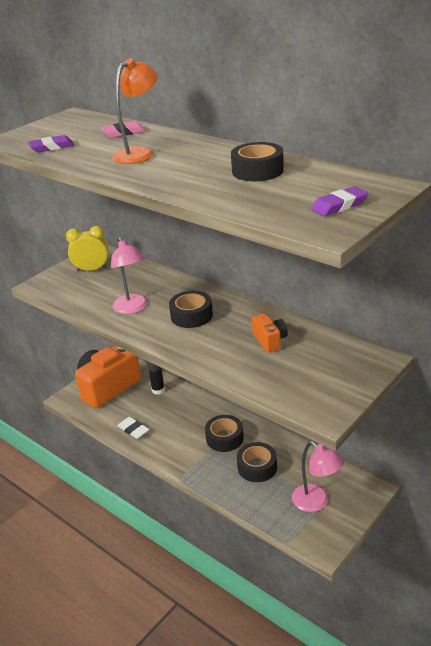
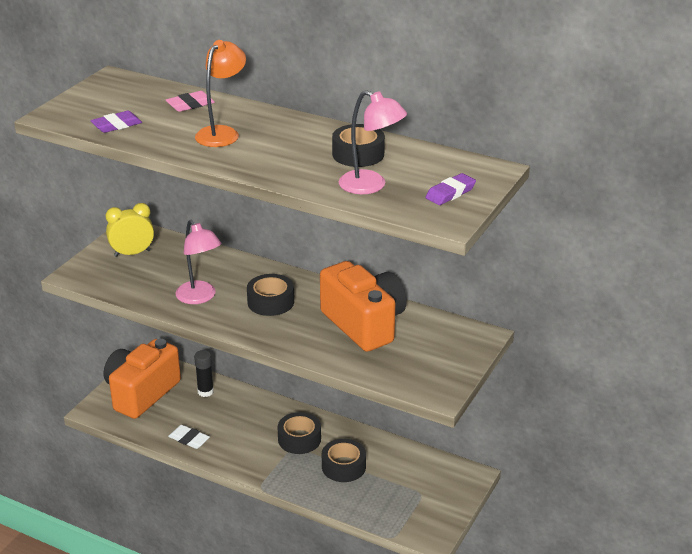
camera: 15 degrees left, 0 degrees up
orange camera [252,313,288,352] -> orange camera [320,261,407,352], size x2.20
pink lamp [292,441,344,512] -> pink lamp moved to [339,90,407,194]

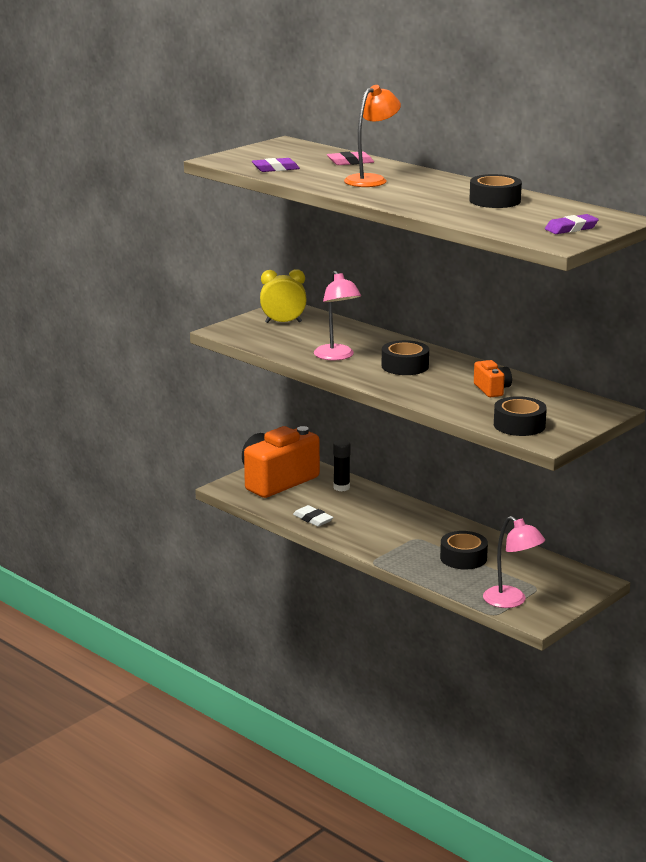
camera: 15 degrees right, 10 degrees down
black tape [277,412,321,454] -> black tape moved to [494,396,547,436]
orange camera [320,261,407,352] -> orange camera [474,360,512,397], size x0.45
pink lamp [339,90,407,194] -> pink lamp moved to [483,516,545,608]

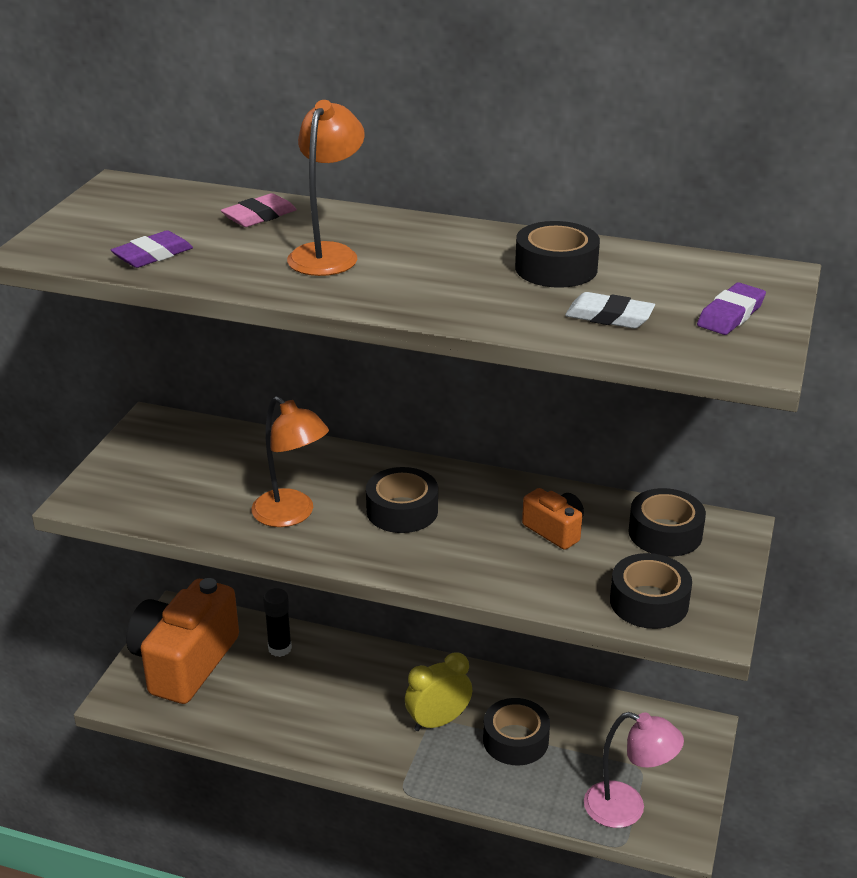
camera: 25 degrees left, 10 degrees up
yellow clock [260,269,307,323] -> yellow clock moved to [405,652,472,731]
white eraser [293,505,334,527] -> white eraser moved to [565,292,655,329]
pink lamp [314,271,361,360] -> orange lamp [251,396,329,527]
none -> black tape [628,488,706,557]

